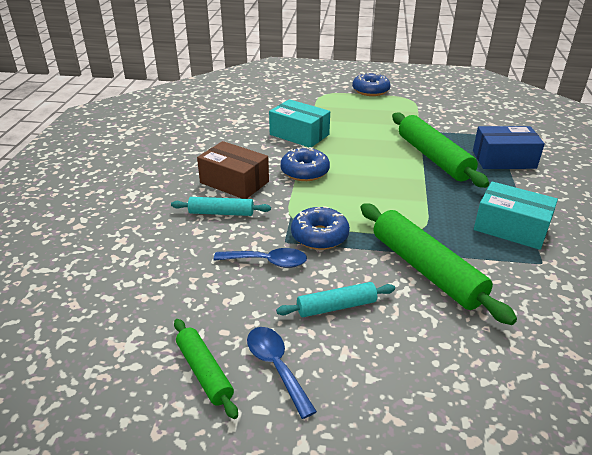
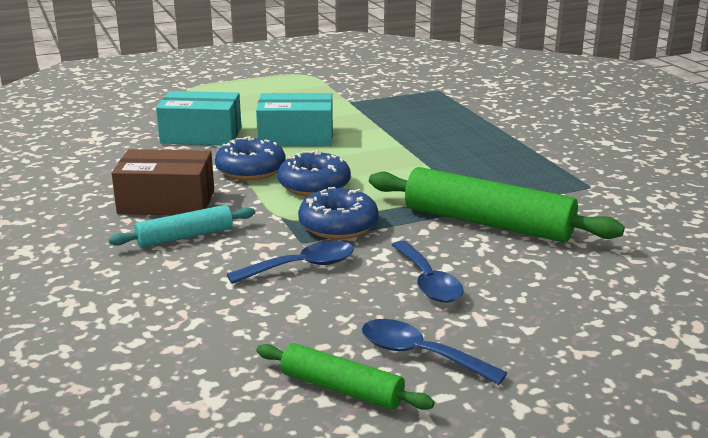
camera: 30 degrees left, 10 degrees down
turquoise rolling pin [276,282,395,317] -> blue spoon [392,241,464,303]
blue donut [352,72,391,96] -> blue donut moved to [278,150,351,197]
green rolling pin [392,113,489,188] -> none
blue box [473,126,545,169] -> none
turquoise box [474,181,558,250] -> turquoise box moved to [256,93,333,146]

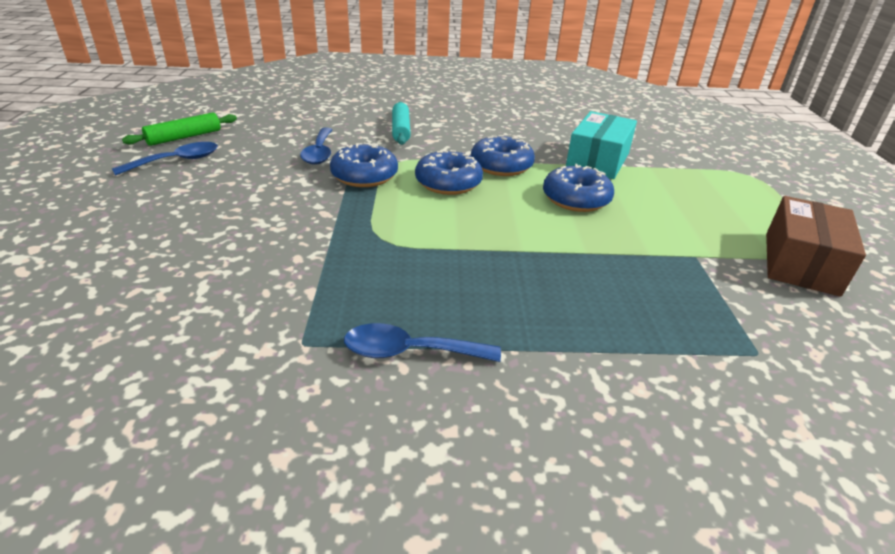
camera: 110 degrees right, 10 degrees up
brown box [111,149,214,215] -> brown box moved to [766,196,866,297]
turquoise box [256,93,333,146] -> blue donut [543,164,614,212]
green rolling pin [369,167,625,242] -> none
blue spoon [392,241,464,303] -> blue spoon moved to [344,323,501,362]

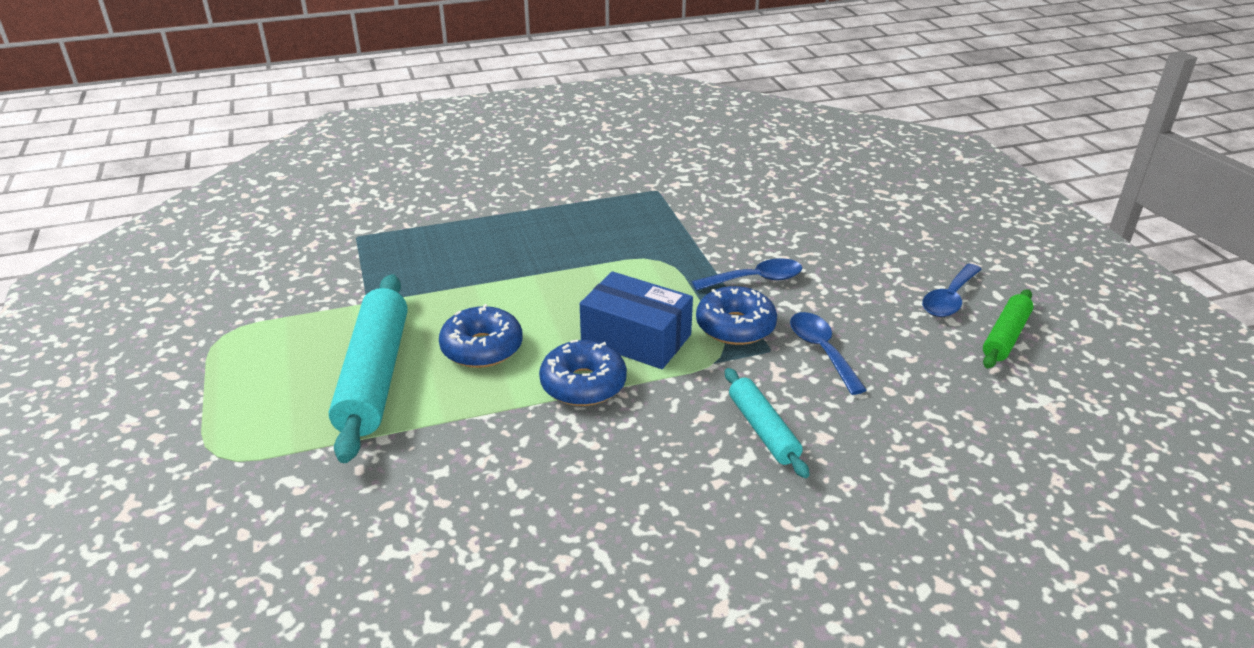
camera: 165 degrees right, 0 degrees up
blue spoon [344,323,501,362] -> blue spoon moved to [692,258,802,291]
blue donut [415,150,483,195] -> blue box [580,271,693,369]
turquoise box [566,111,637,179] -> none
brown box [766,196,866,297] -> none
none -> turquoise rolling pin [329,274,408,463]

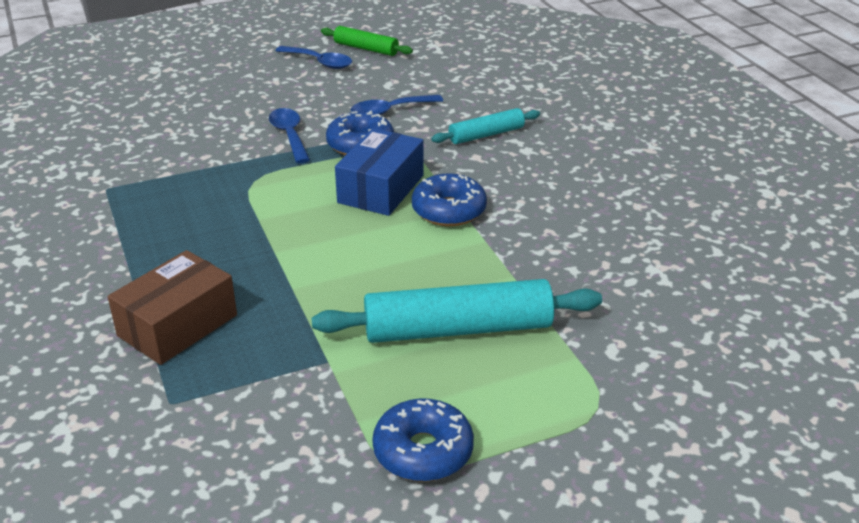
camera: 95 degrees left, 0 degrees up
blue donut [439,304,523,368] -> blue donut moved to [372,398,474,482]
none -> brown box [108,250,237,365]

